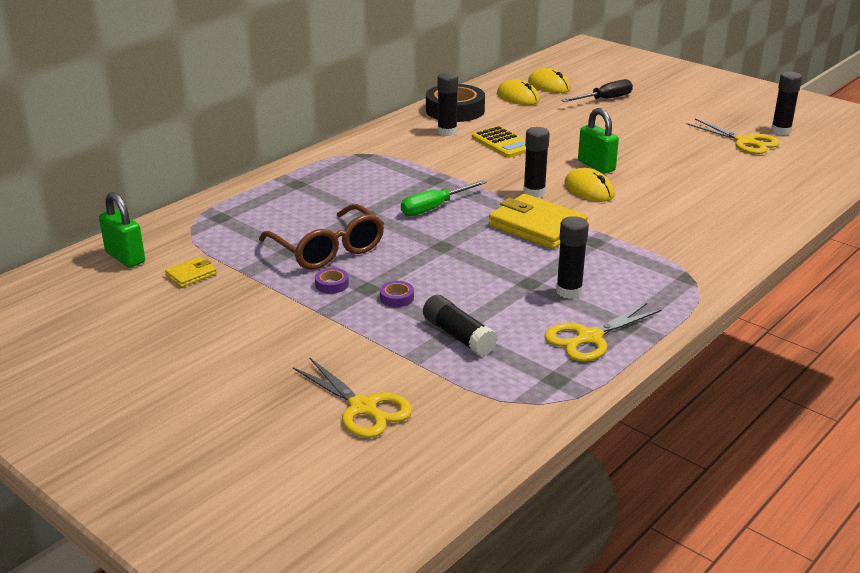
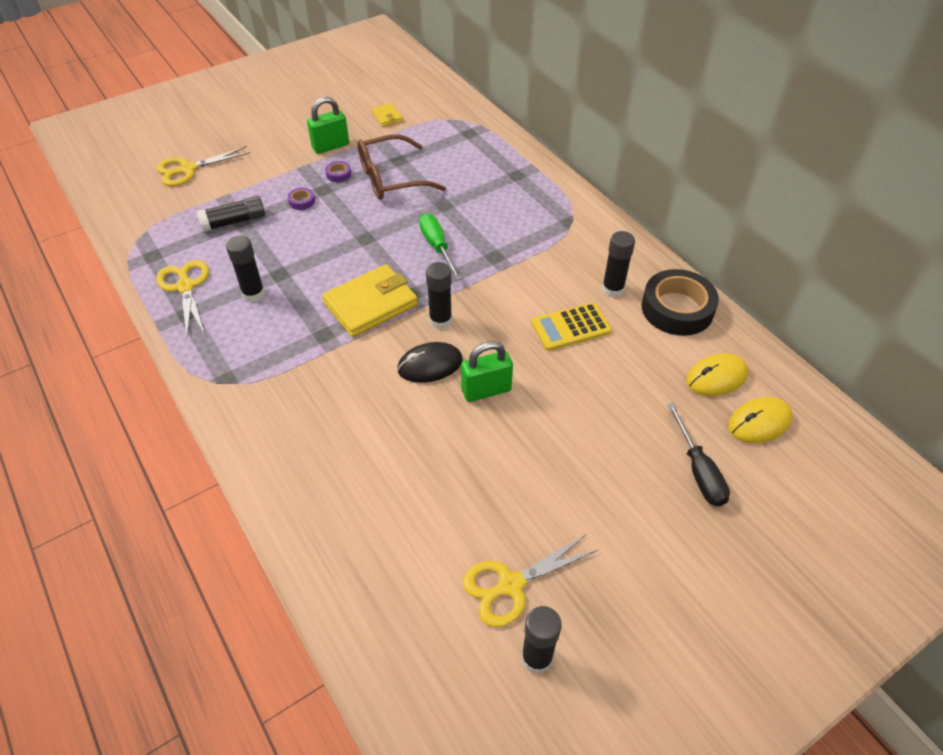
camera: 105 degrees right, 20 degrees up
green padlock [99,192,145,268] -> green padlock moved to [307,97,349,154]
yellow mouse [565,168,615,202] -> black mouse [397,342,463,383]

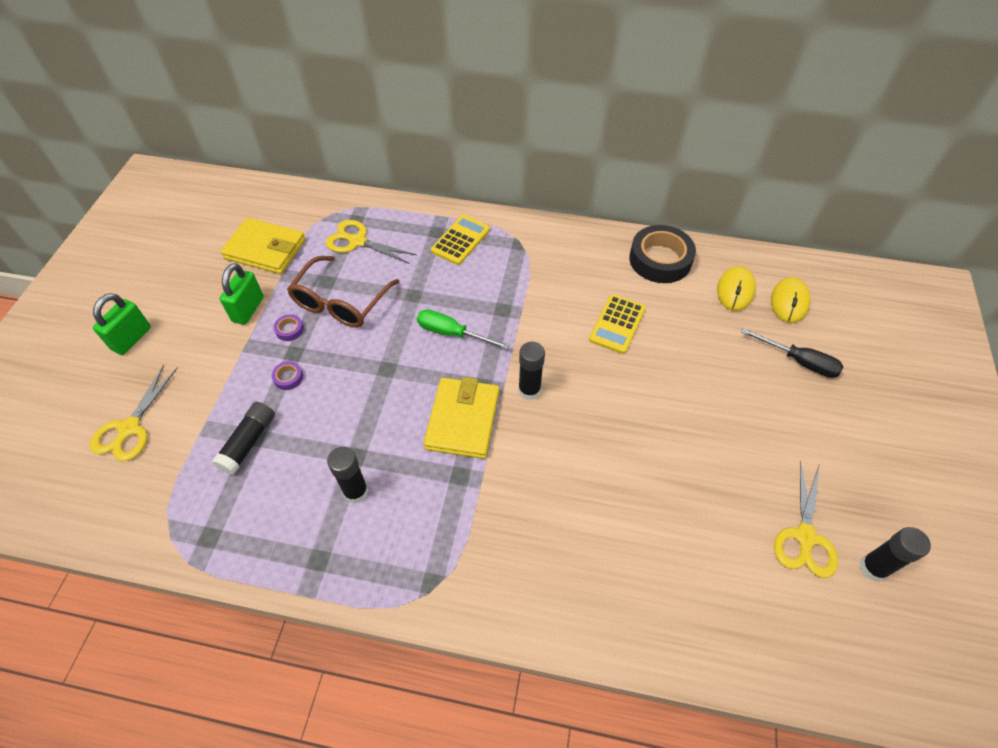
camera: 45 degrees left, 5 degrees up
yellow scissors [156,260,209,336] -> yellow scissors moved to [326,220,417,264]
yellow wallet [371,103,403,127] -> yellow wallet [221,218,306,274], size x2.10
black mouse [397,342,463,383] -> none
green padlock [461,341,513,402] -> green padlock moved to [93,293,151,355]
black glue stick [602,231,635,298] -> none
none -> yellow calculator [431,215,490,265]

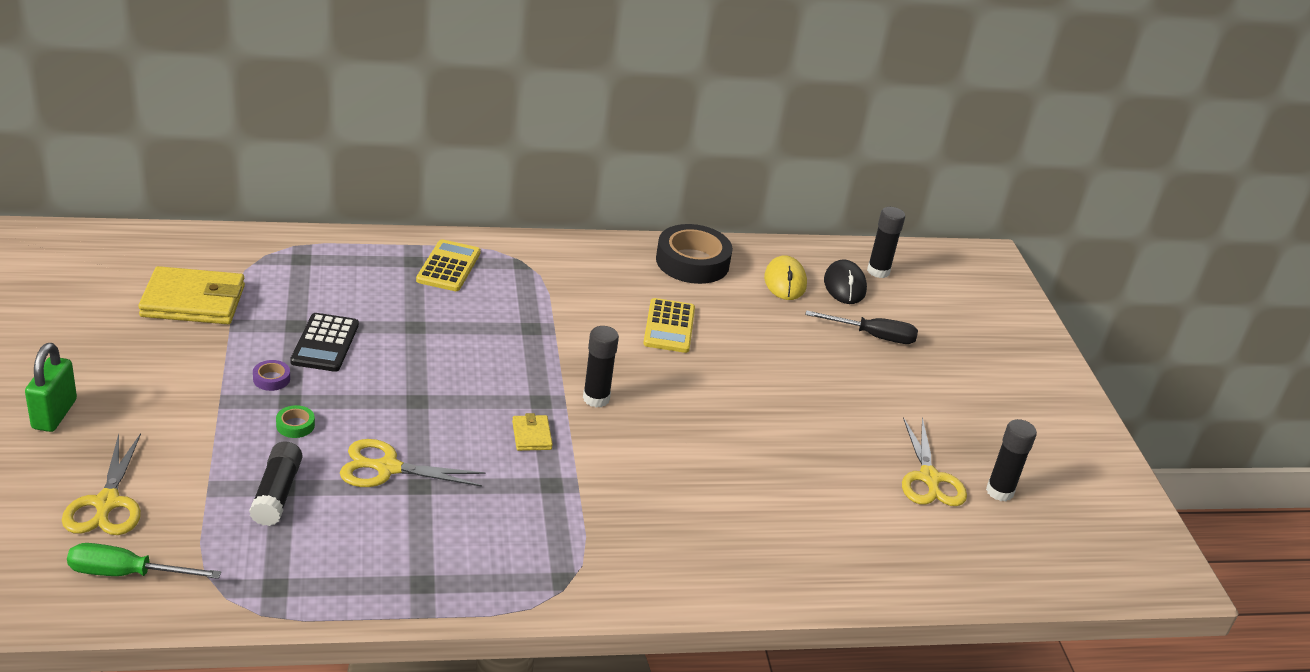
camera: 25 degrees left, 20 degrees down
green padlock [220,263,264,325] -> none
purple tape [272,361,303,390] -> green tape [276,405,315,438]
brown glasses [287,256,399,327] -> black calculator [290,313,359,372]
yellow scissors [326,220,417,264] -> yellow scissors moved to [340,439,486,487]
black glue stick [327,447,369,503] -> black glue stick moved to [867,207,905,278]
green screwdriver [417,309,509,349] -> green screwdriver moved to [67,543,221,579]
yellow wallet [424,377,499,459] -> yellow wallet [512,413,553,451], size x0.48
yellow mouse [771,277,810,323] -> black mouse [824,260,867,304]

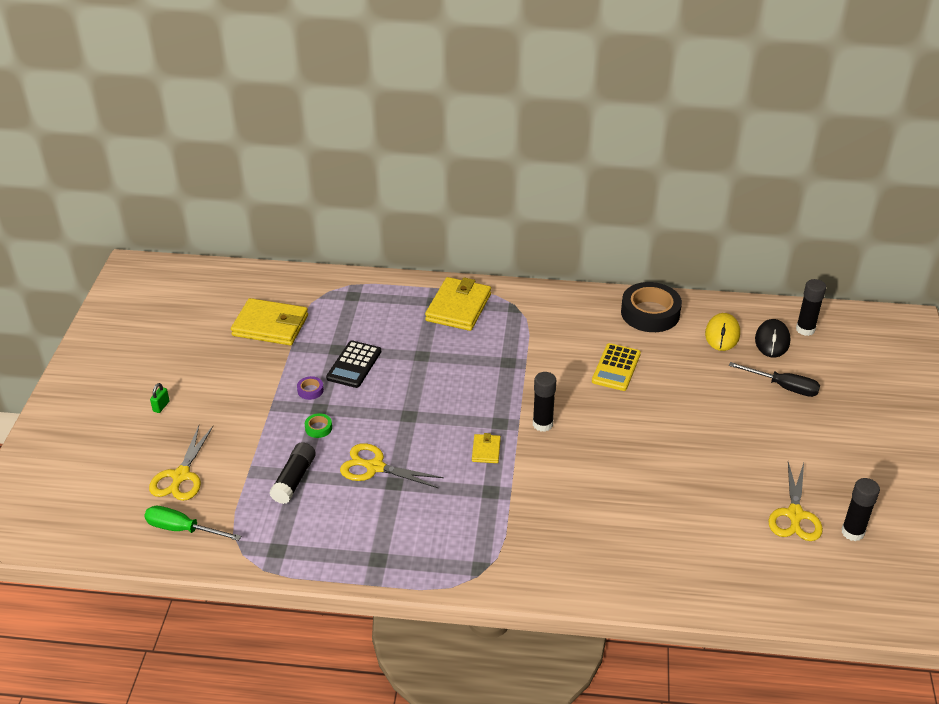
camera: 20 degrees right, 5 degrees up
green padlock [25,343,77,432] -> green padlock [150,383,170,413], size x0.50
yellow calculator [416,239,481,291] -> yellow wallet [425,277,491,331]

